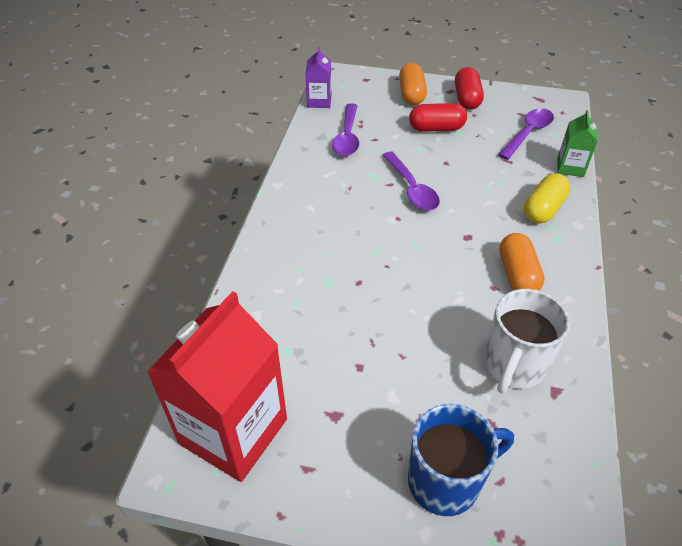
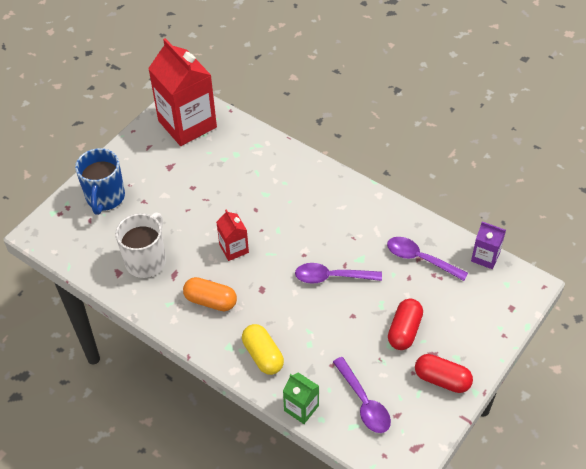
camera: 115 degrees right, 5 degrees up
orange capsule [399,63,427,105] -> none
white mug [484,289,570,393] -> white mug turned 60 degrees clockwise [115,212,166,278]
none -> red carton [216,209,249,261]

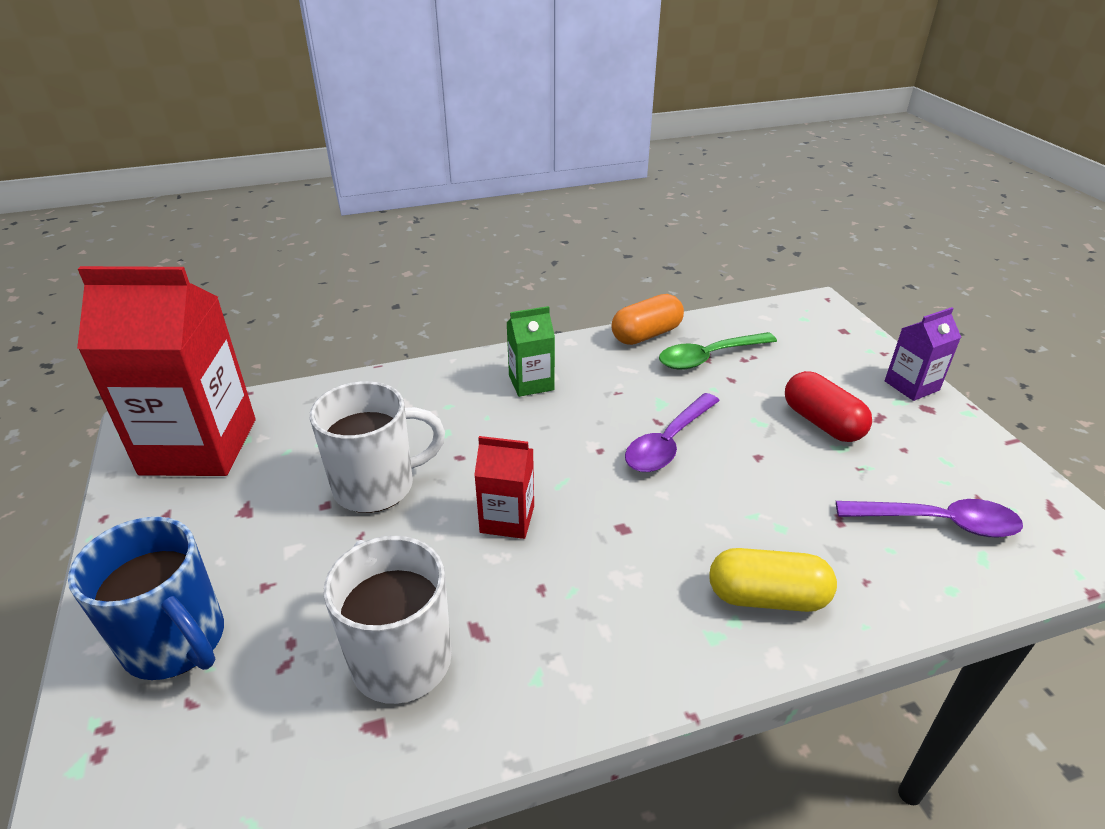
camera: 55 degrees left, 15 degrees down
orange capsule [183,277,237,311] -> orange capsule moved to [611,294,684,345]
green carton [283,373,319,424] -> green carton moved to [507,306,555,397]
purple spoon [387,237,468,281] -> green spoon [659,332,777,370]
red capsule [415,354,473,393] -> none
purple carton [471,222,506,269] -> purple carton moved to [885,307,961,401]
none -> white mug [310,381,445,513]

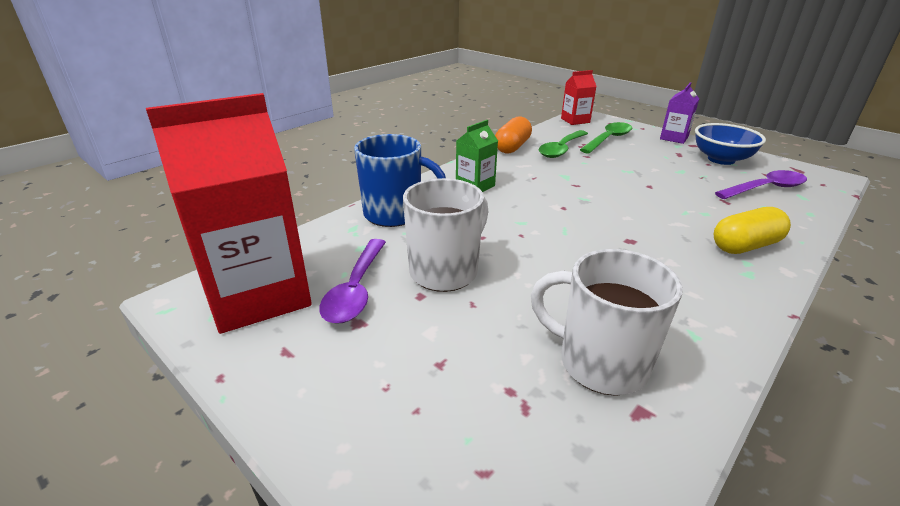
camera: 30 degrees left, 5 degrees down
blue mug [68,517,224,680] -> blue mug moved to [354,134,446,227]
red carton [474,436,534,539] -> red carton moved to [561,70,597,125]
purple spoon [625,393,720,472] -> purple spoon moved to [319,239,386,324]
red capsule [785,371,872,442] -> none
none -> green spoon [580,122,632,154]
none -> blue bowl [695,123,766,165]

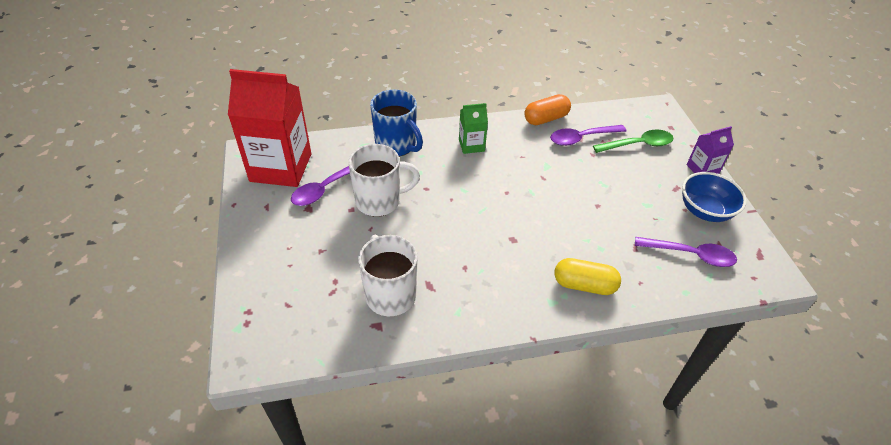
camera: 35 degrees right, 15 degrees up
green spoon [539,130,588,158] -> purple spoon [550,125,626,146]
red carton [561,70,597,125] -> none

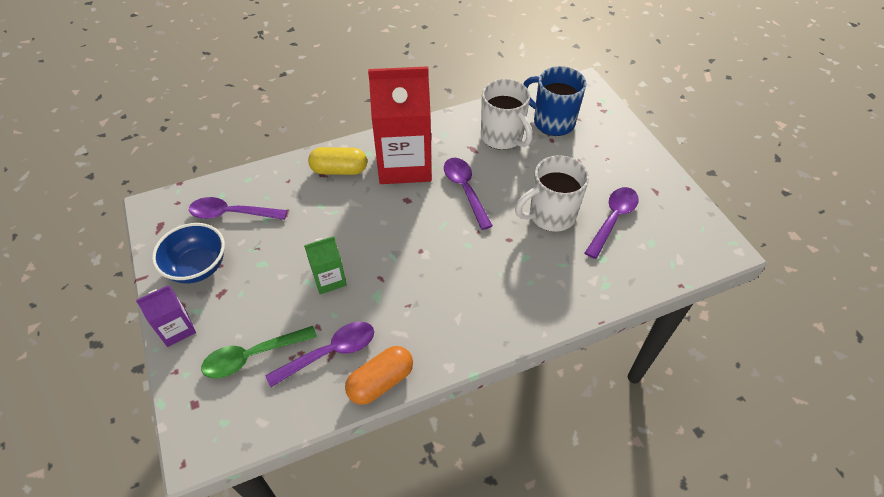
camera: 170 degrees right, 5 degrees up
red carton [228,69,311,187] -> red carton moved to [368,66,432,184]
blue mug [370,90,423,156] -> blue mug moved to [523,66,586,136]
green carton [459,103,488,154] -> green carton moved to [304,236,347,294]
none -> purple spoon [444,158,493,230]

